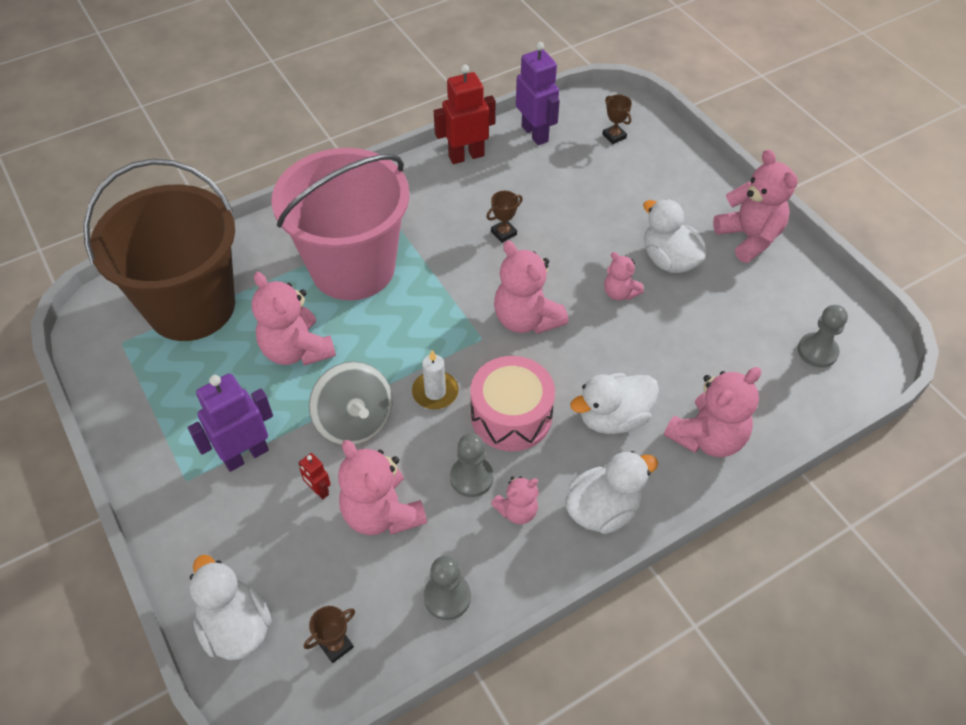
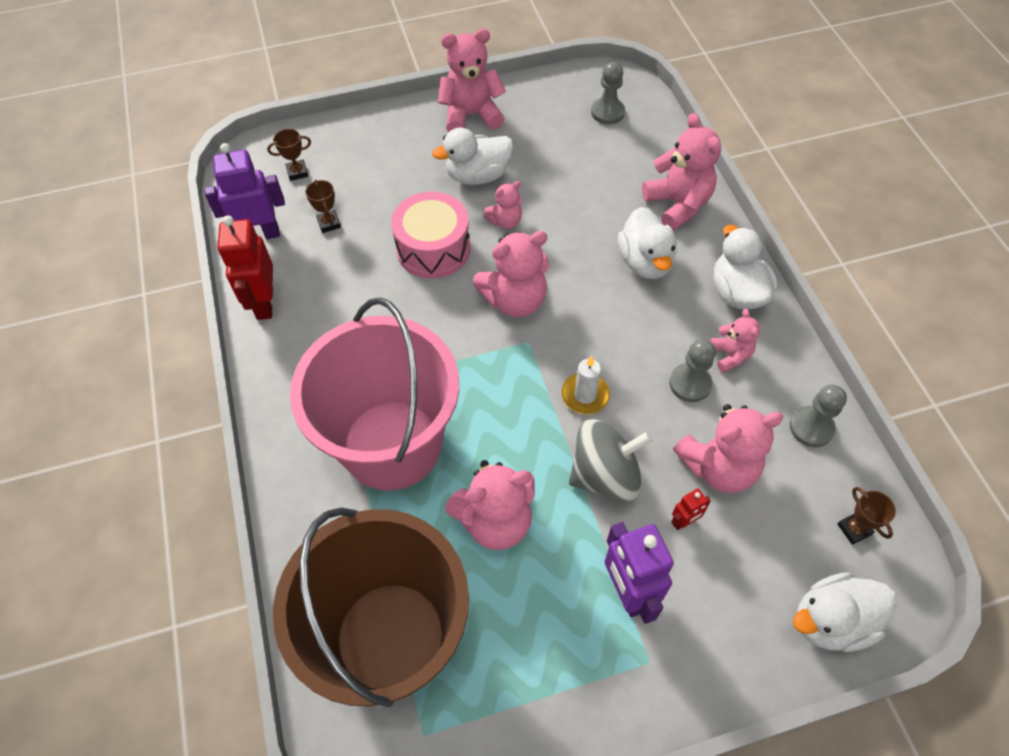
camera: 75 degrees left, 5 degrees up
pink drum [470,356,555,451] -> pink drum moved to [391,192,471,278]
brown trophy [486,191,523,243] -> brown trophy moved to [305,180,341,233]

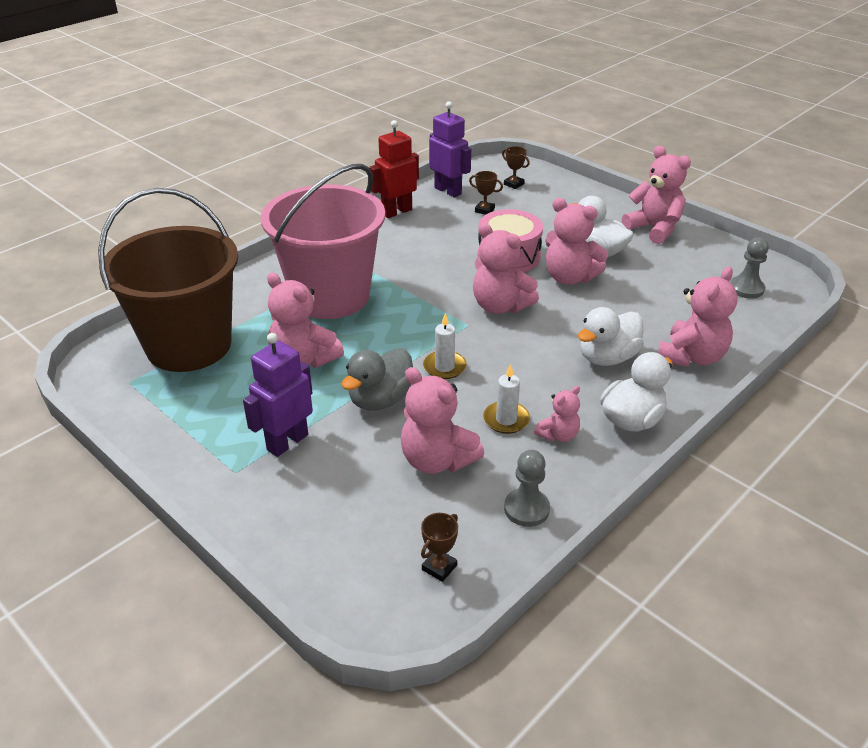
camera: 60 degrees right, 20 degrees down
brown trophy [305,180,341,233] -> brown trophy turned 75 degrees clockwise [469,171,503,215]
pink teddy bear [483,181,522,229] -> pink teddy bear [545,198,608,285], size x1.80
grey spinning top [569,419,653,502] -> grey duck [341,348,413,411]
grey pawn [669,339,716,402] -> white candle [483,364,530,434]
red robot [671,489,711,530] -> none
white duck [793,572,897,652] -> none

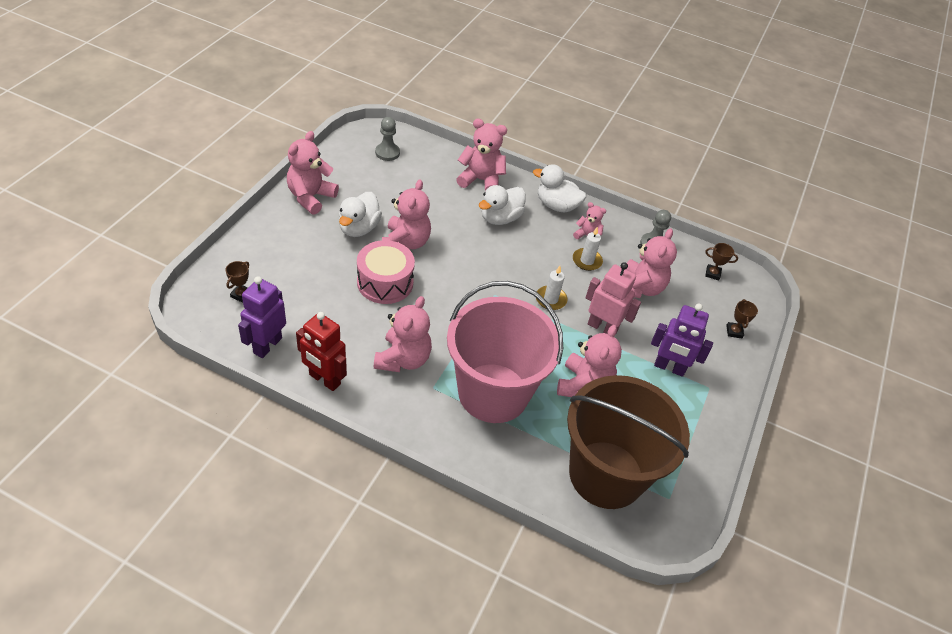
camera: 115 degrees left, 10 degrees up
grey duck [341,348,413,411] -> pink robot [586,262,641,334]
brown trophy [469,171,503,215] -> brown trophy moved to [726,299,758,338]
pink teddy bear [473,223,539,314] -> pink teddy bear moved to [374,296,432,372]
white duck [578,307,644,366] -> white duck turned 105 degrees clockwise [479,185,526,225]

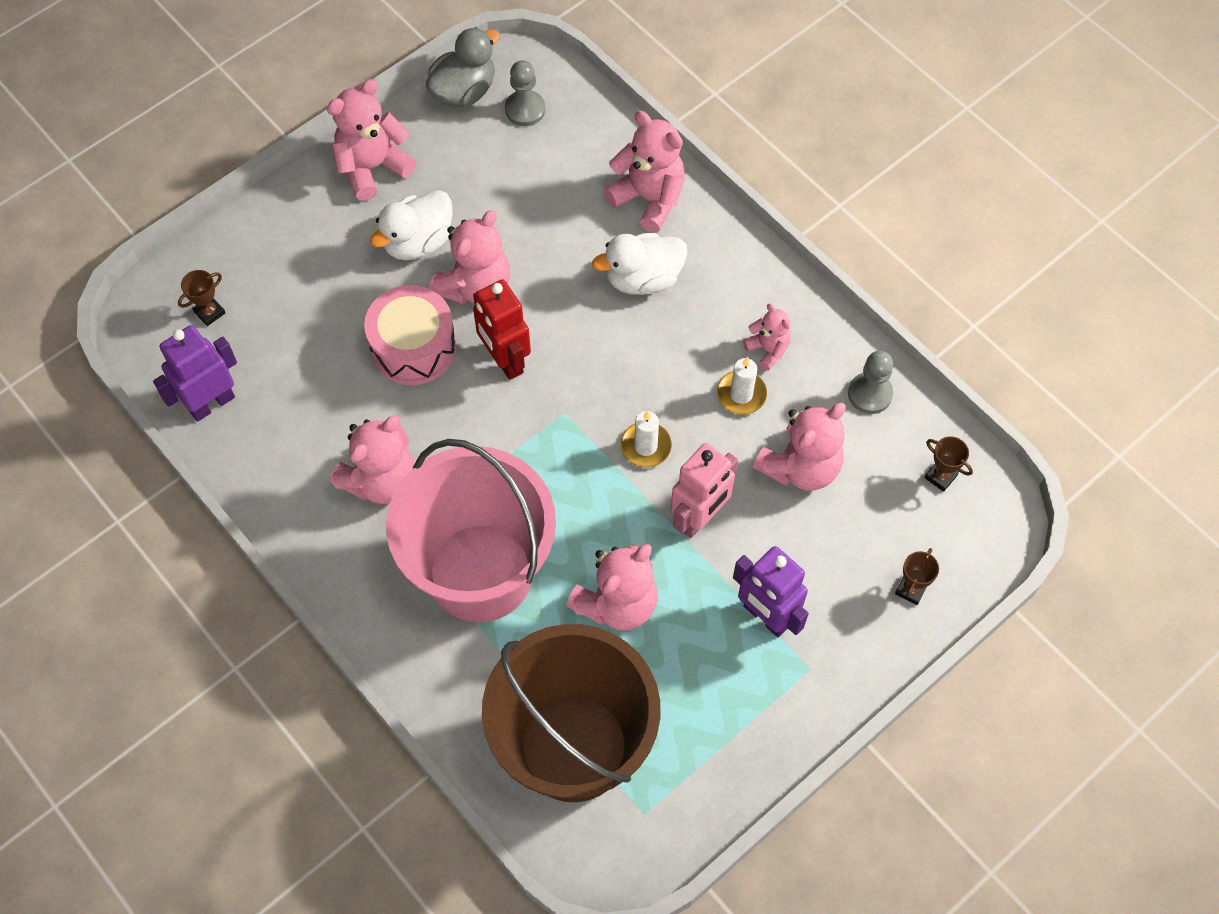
camera: 30 degrees right, 15 degrees up
red robot [296,312,347,391] -> red robot moved to [473,279,531,380]
white duck [533,164,586,213] -> none
pink robot [586,262,641,334] -> pink robot turned 75 degrees clockwise [671,443,738,538]
none -> grey duck [426,27,500,107]

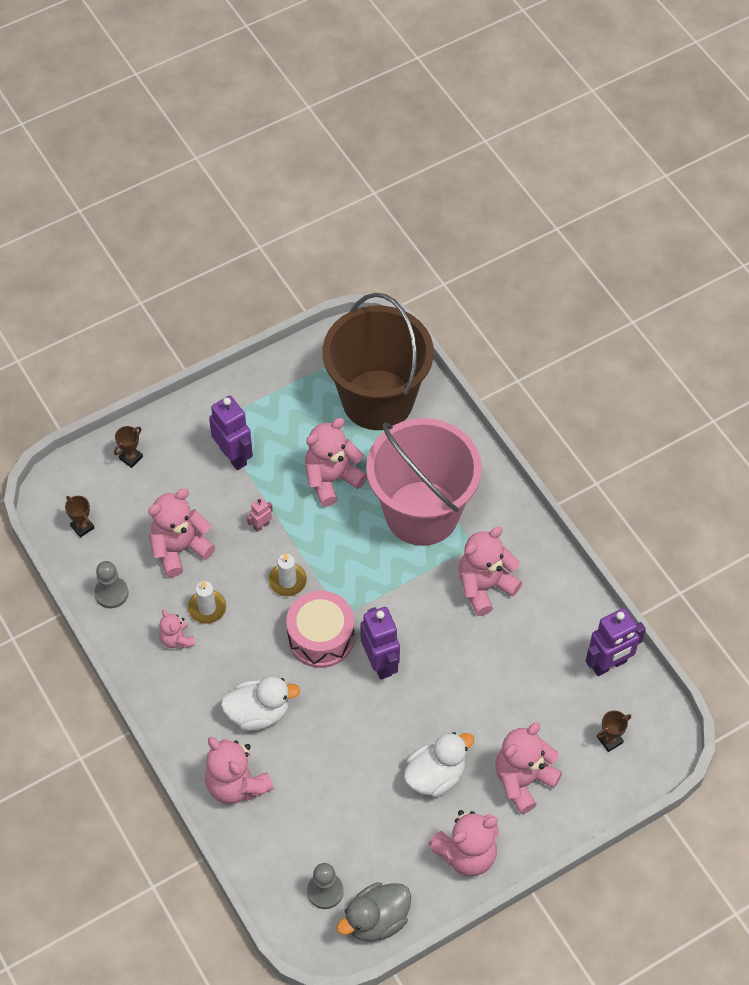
camera: 170 degrees left, 5 degrees down
pink drum [364,285,457,385] -> pink drum moved to [286,591,354,668]
pink teddy bear [429,210,510,304] -> pink teddy bear moved to [495,722,562,814]
red robot [473,279,531,380] -> purple robot [360,607,400,680]
pink robot [671,443,738,538] -> pink robot [247,498,273,532], size x0.48

